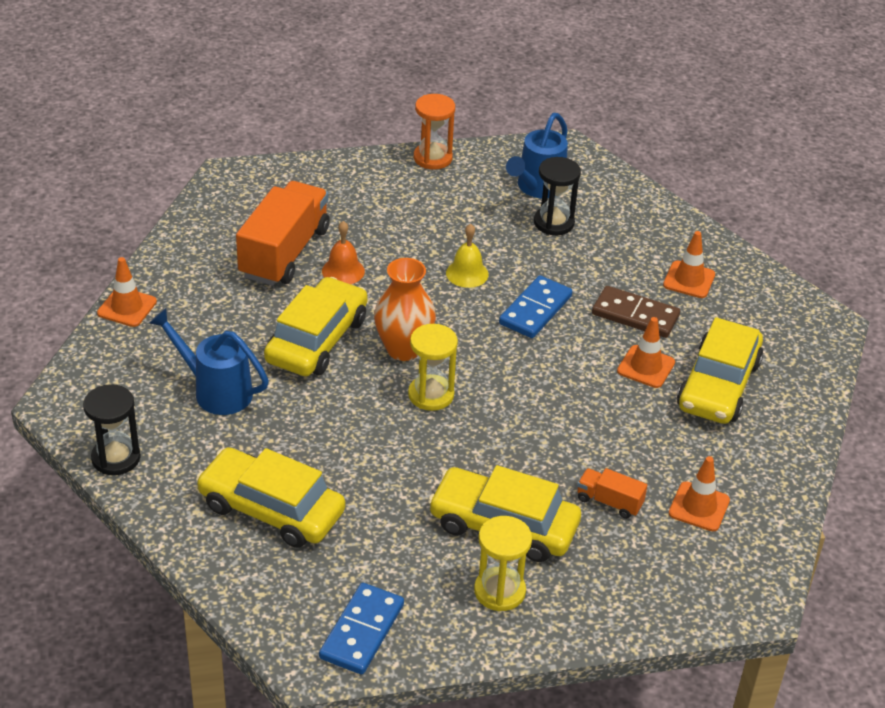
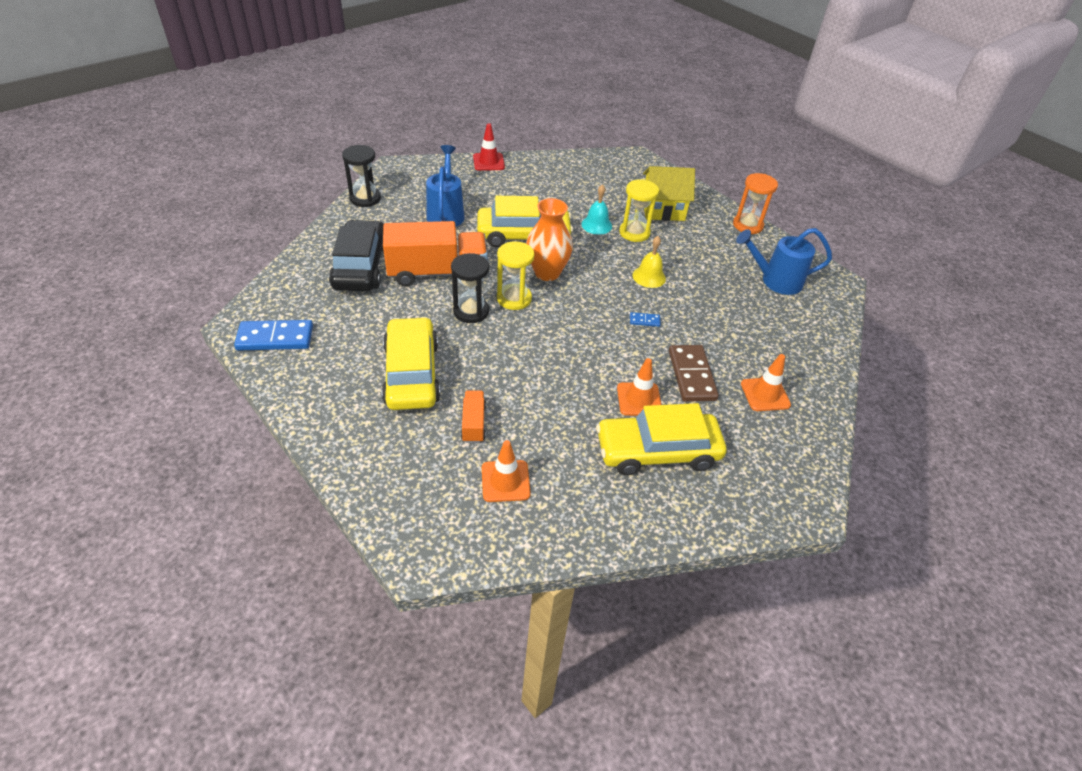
camera: 60 degrees right, 5 degrees up
orange traffic cone [97,257,157,327] -> red traffic cone [473,123,505,171]
yellow car [196,447,345,548] -> black car [329,220,384,291]
orange truck [236,181,330,286] -> orange truck moved to [383,221,488,286]
orange bell [322,221,365,284] -> turquoise bell [581,184,612,235]
yellow hourglass [474,516,532,611] -> yellow hourglass moved to [619,179,659,242]
blue domino [499,275,573,338] -> blue domino [630,312,661,327], size x0.46
black hourglass [534,157,581,235] -> black hourglass moved to [451,253,489,323]
none -> yellow house [643,166,695,221]

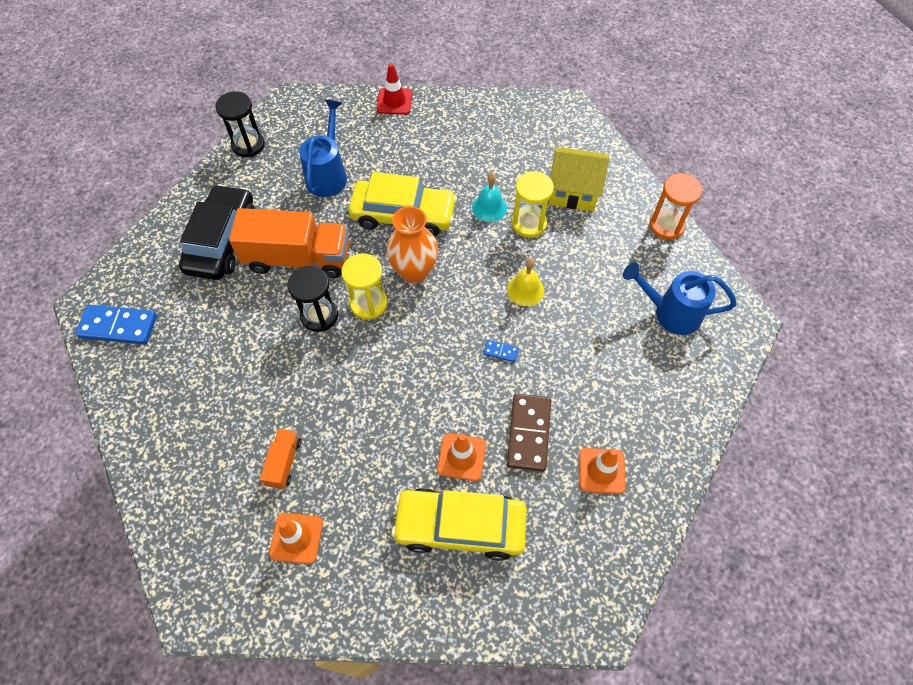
camera: 15 degrees right, 15 degrees up
yellow car [382,317,441,410] -> none

